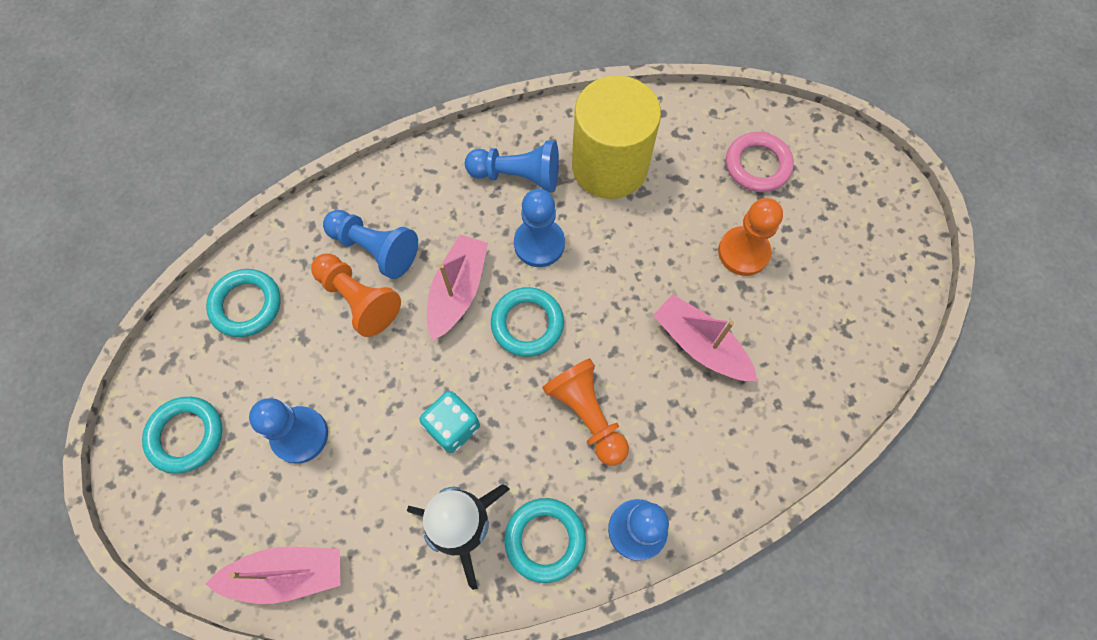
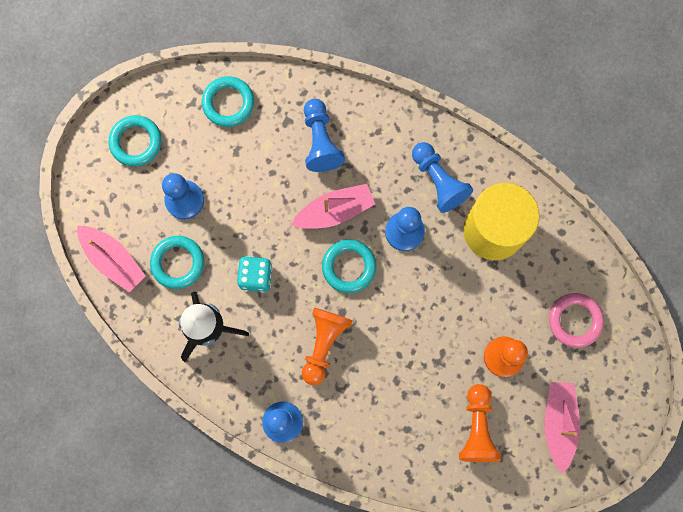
camera: 50 degrees right, 10 degrees up
orange pawn [311,253,401,337] -> orange pawn moved to [459,384,501,462]
turquoise ring [504,498,586,583] -> turquoise ring moved to [150,236,204,289]
pink boat [653,294,757,381] -> pink boat moved to [545,382,580,474]

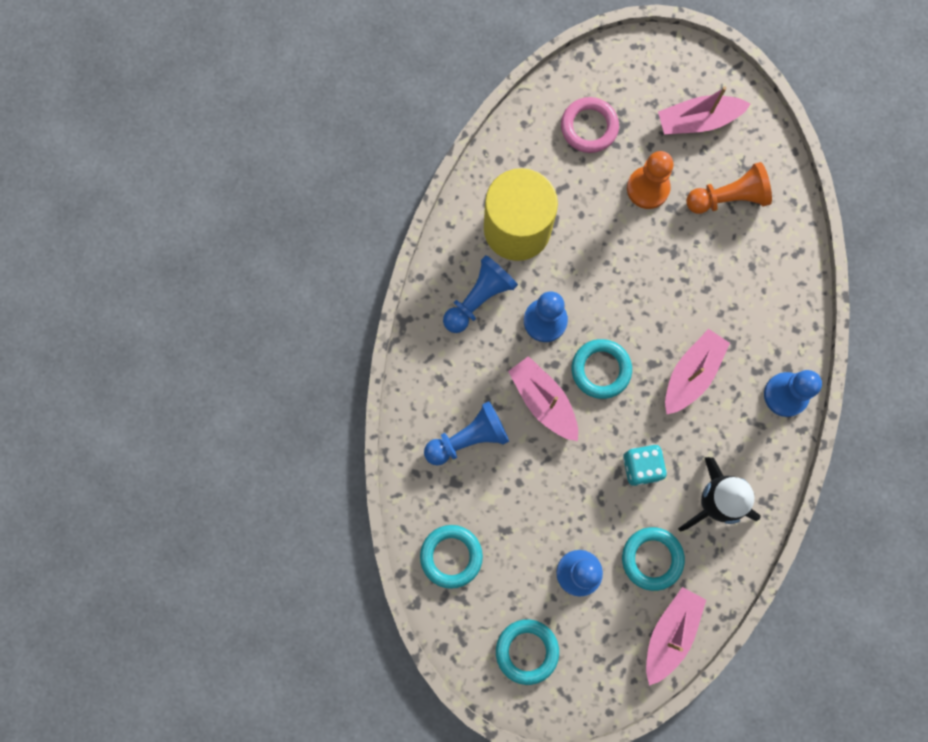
camera: 105 degrees left, 0 degrees up
orange pawn [302,308,353,385] -> pink boat [665,329,730,414]

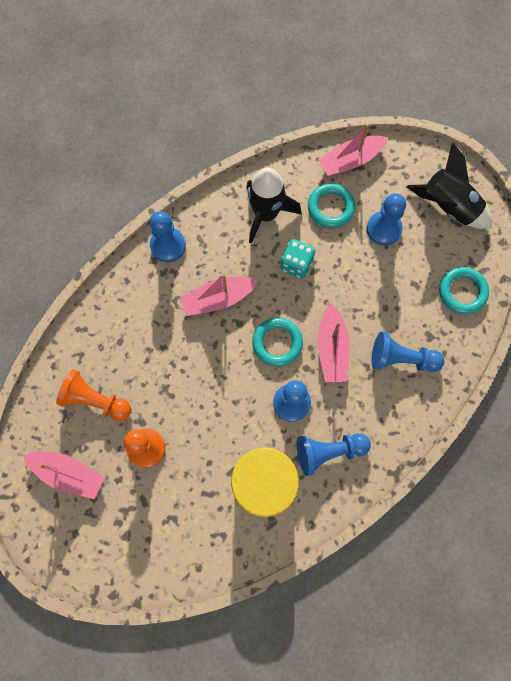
camera: 145 degrees left, 5 degrees down
turquoise ring [496,619,559,685] -> black rocket [407,143,492,229]
pink ring [561,97,619,153] -> none

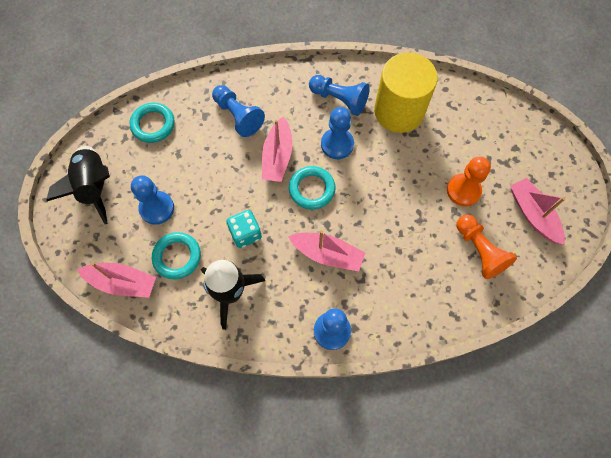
camera: 140 degrees left, 5 degrees down
pink boat [317,303,350,382] -> pink boat turned 150 degrees clockwise [262,116,292,182]

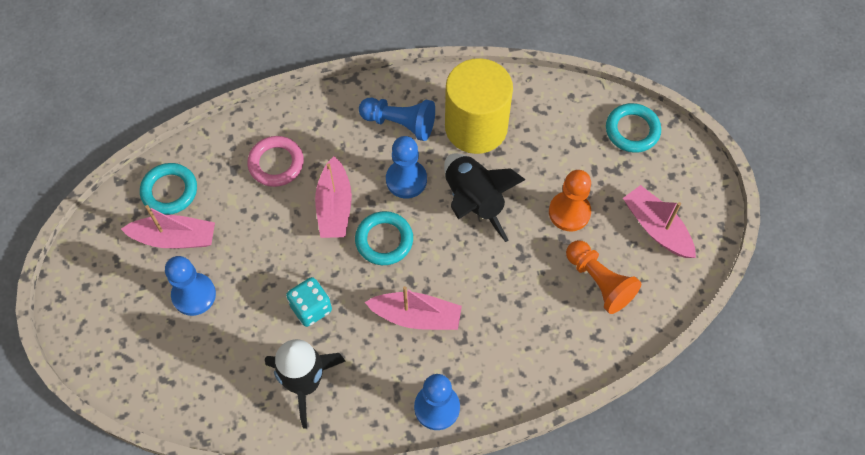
camera: 10 degrees left, 5 degrees down
black rocket [46,146,110,224] -> black rocket moved to [444,153,526,242]
pink boat [77,263,156,298] -> pink boat moved to [121,205,215,248]
turquoise ring [152,232,201,279] -> turquoise ring moved to [606,103,661,153]
blue pawn [212,85,265,137] -> pink ring [247,136,304,187]

